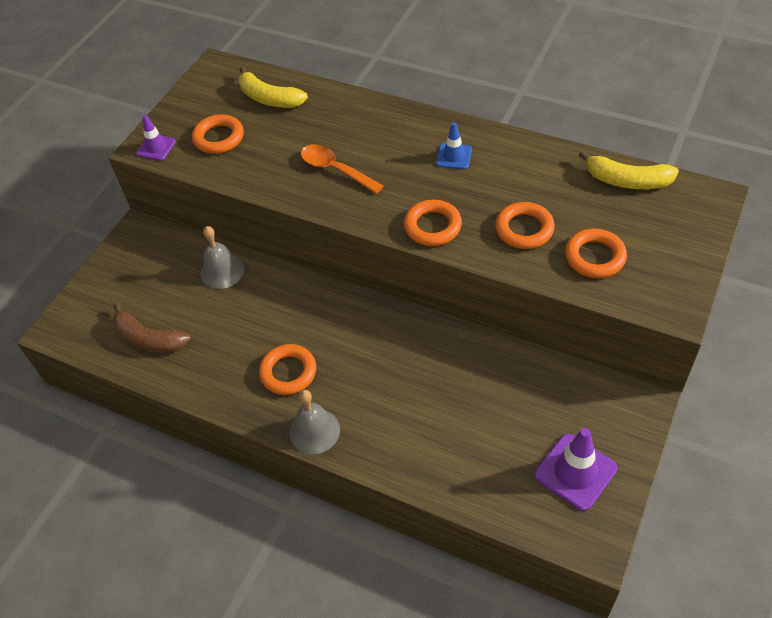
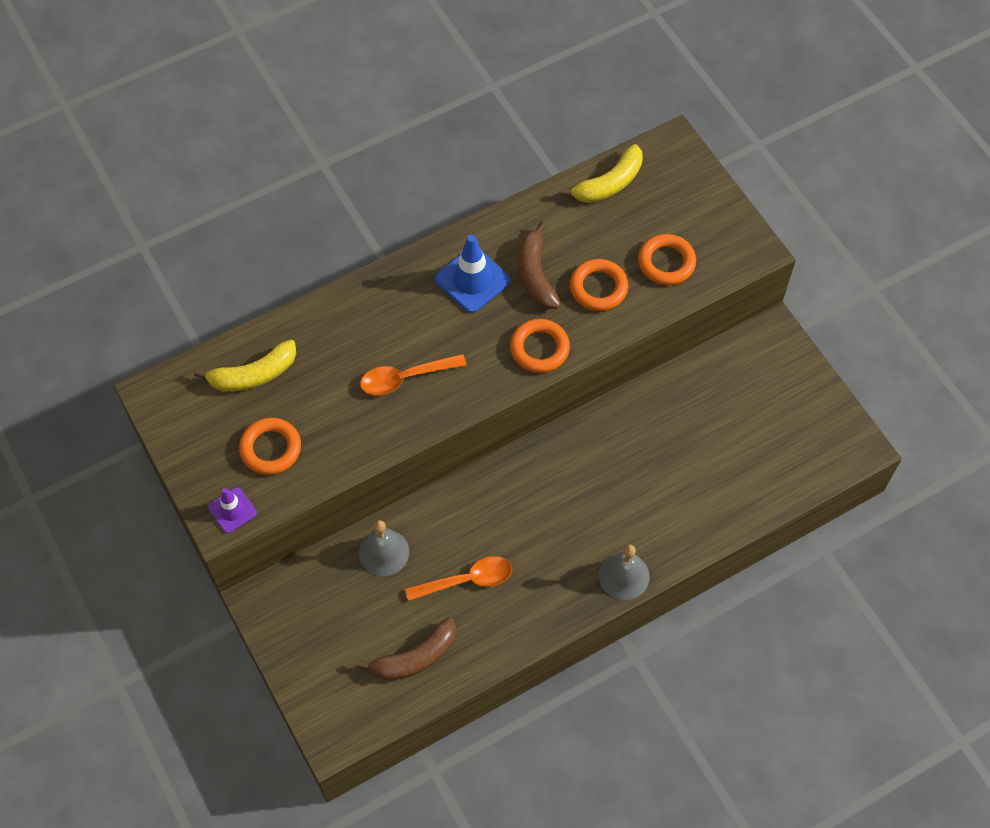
camera: 60 degrees left, 10 degrees up
orange ring [259,344,316,395] -> none
blue traffic cone [436,122,472,169] -> blue traffic cone [435,235,510,313], size x1.66
purple traffic cone [534,428,617,511] -> none
none -> orange spoon [405,556,512,601]
none -> brown banana [518,221,561,309]

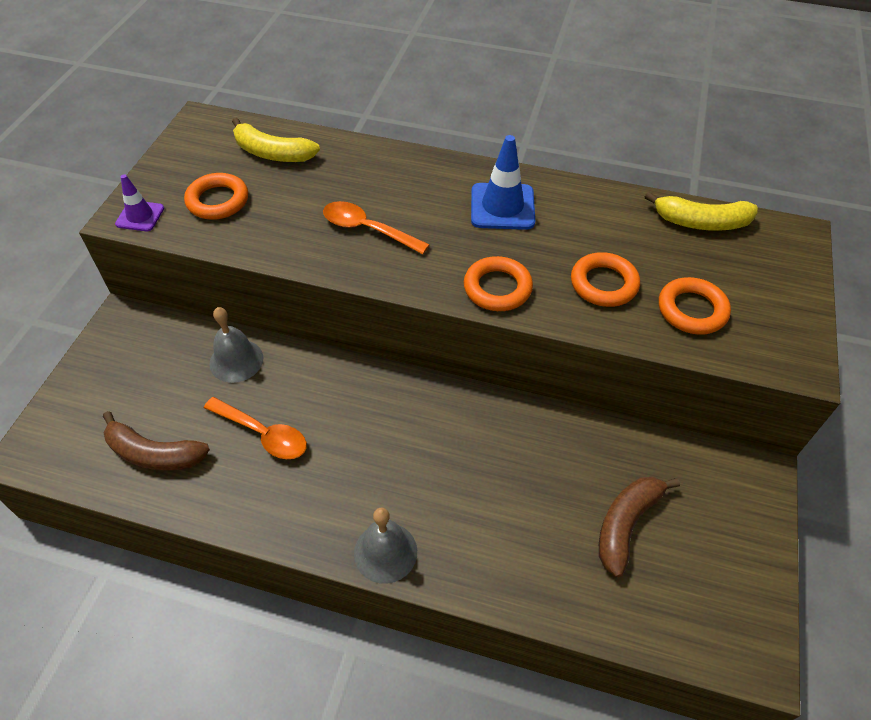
camera: 45 degrees right, 10 degrees down
brown banana [518,221,561,309] -> brown banana moved to [599,477,680,577]

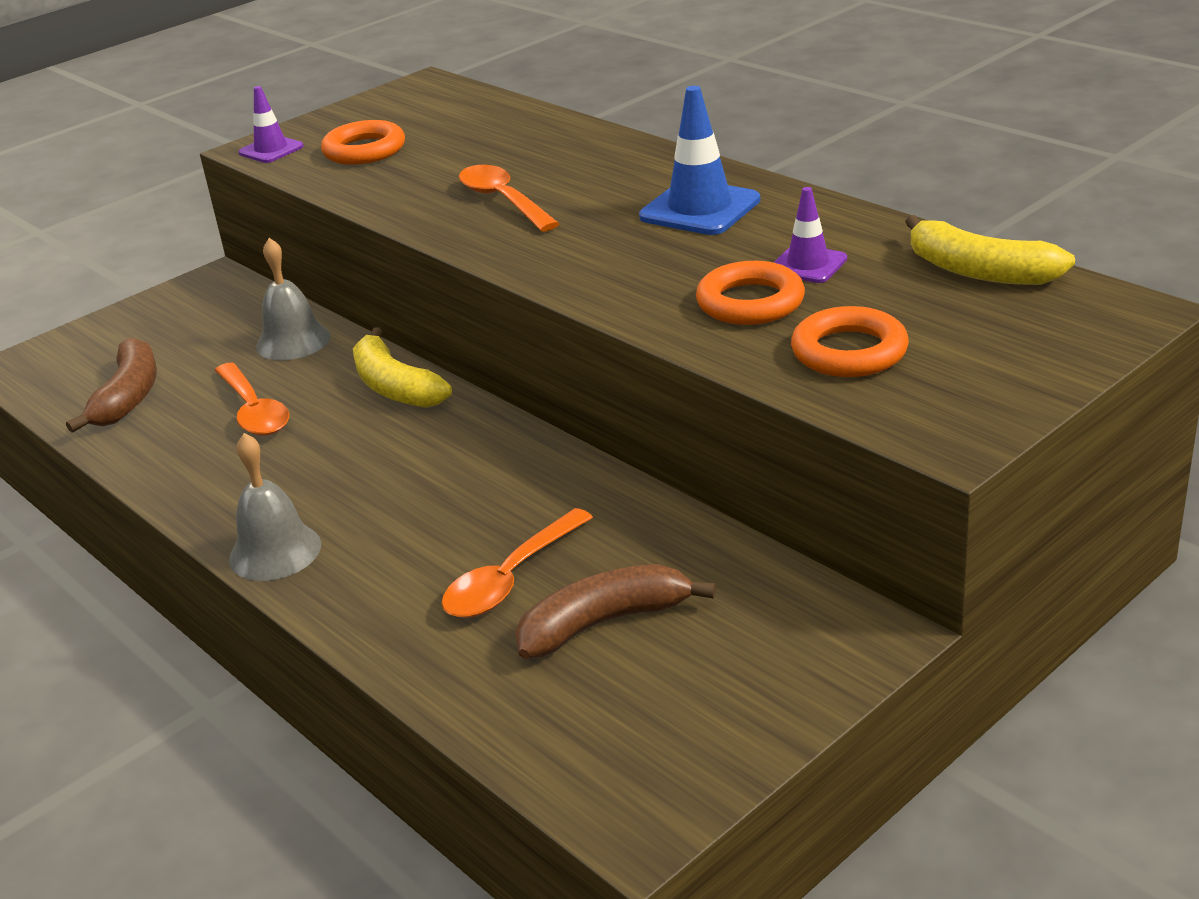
camera: 35 degrees right, 20 degrees down
brown banana [103,411,210,471] -> brown banana turned 135 degrees counterclockwise [66,337,157,433]
yellow banana [232,118,320,162] -> yellow banana moved to [353,327,452,408]
orange ring [464,256,533,311] -> none
none -> orange spoon [442,508,593,618]
none -> purple traffic cone [774,187,847,283]

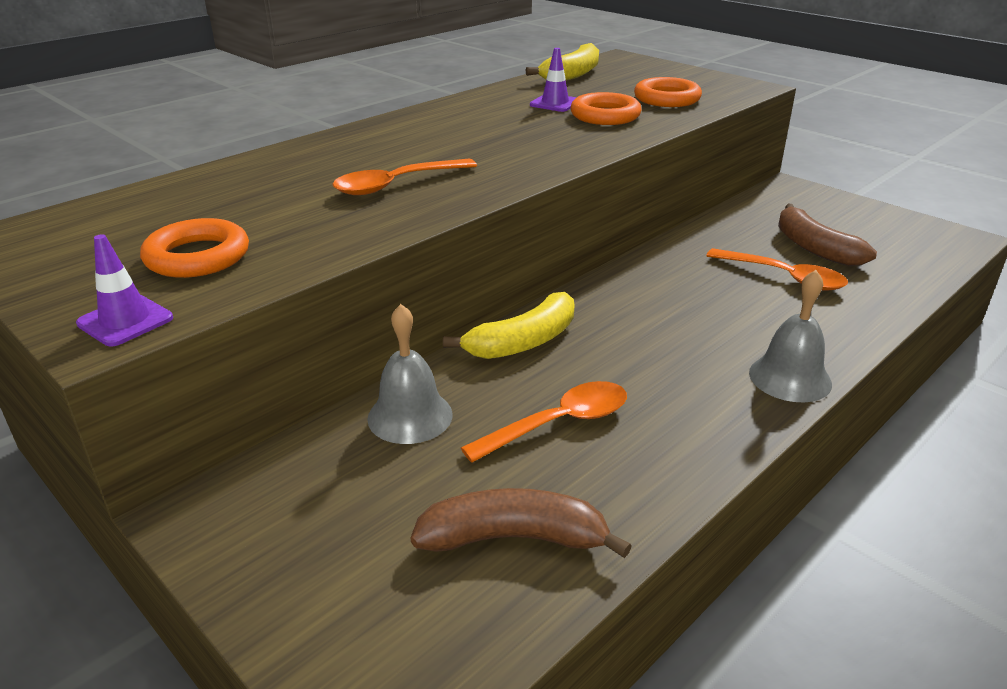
camera: 95 degrees left, 0 degrees up
blue traffic cone [639,86,760,235] -> none

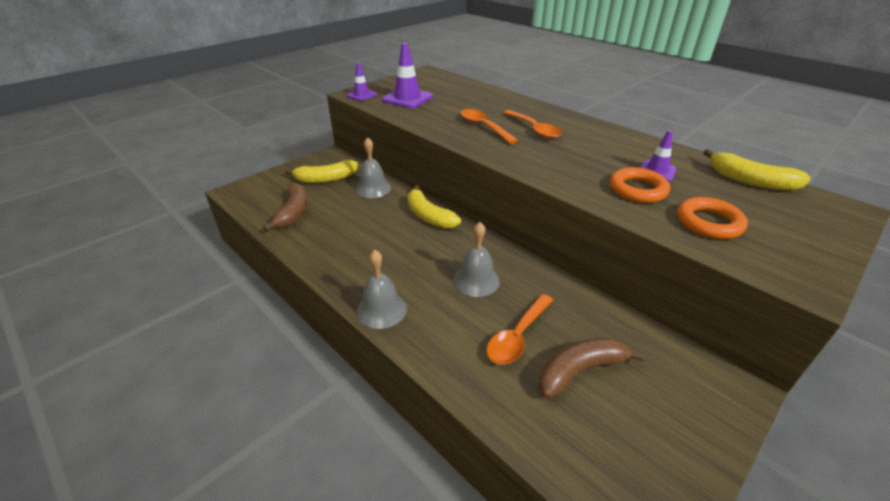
camera: 90 degrees right, 5 degrees up
orange ring [140,218,249,278] -> purple traffic cone [382,43,433,108]
orange spoon [461,381,627,463] -> orange spoon moved to [503,110,562,139]
none -> yellow banana [285,160,358,183]
none -> grey bell [453,222,500,297]

